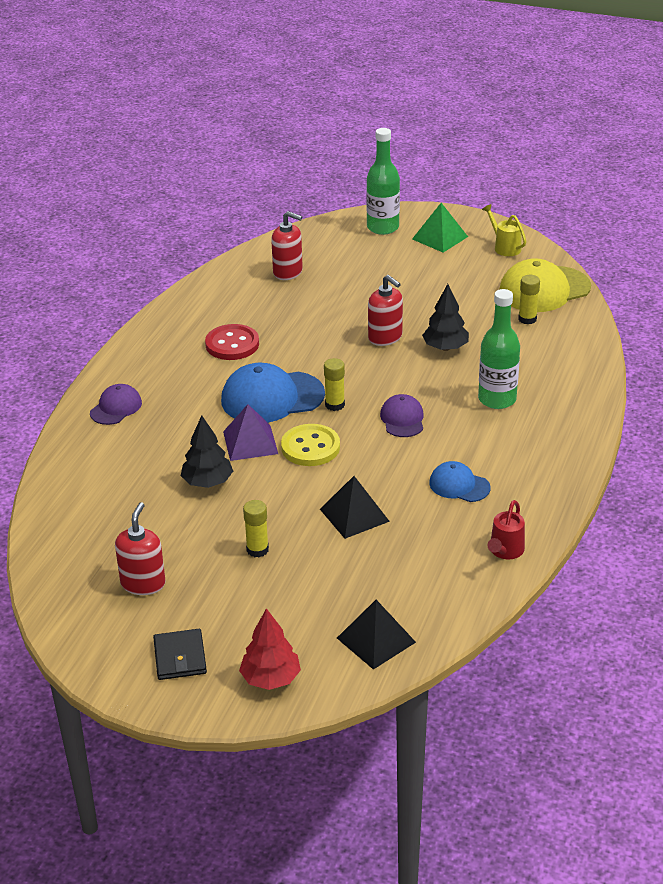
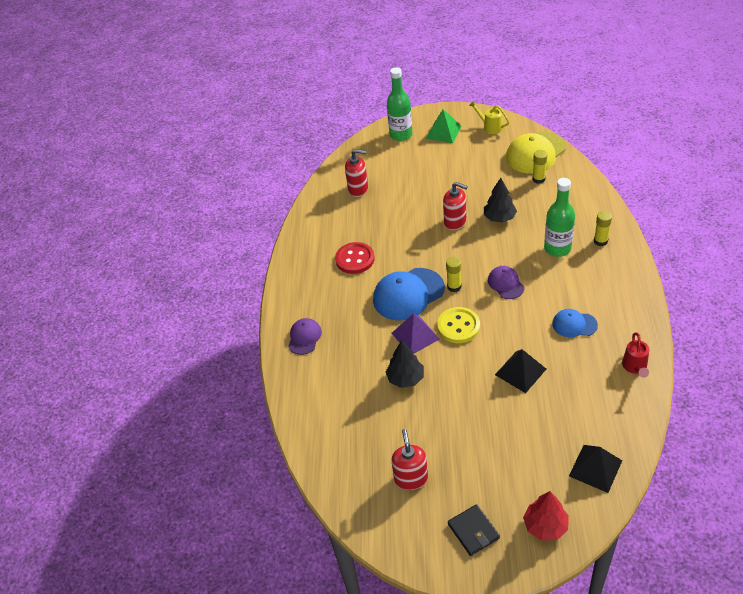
camera: 15 degrees left, 10 degrees up
yellow glue stick [243,500,269,557] -> yellow glue stick moved to [594,211,612,246]

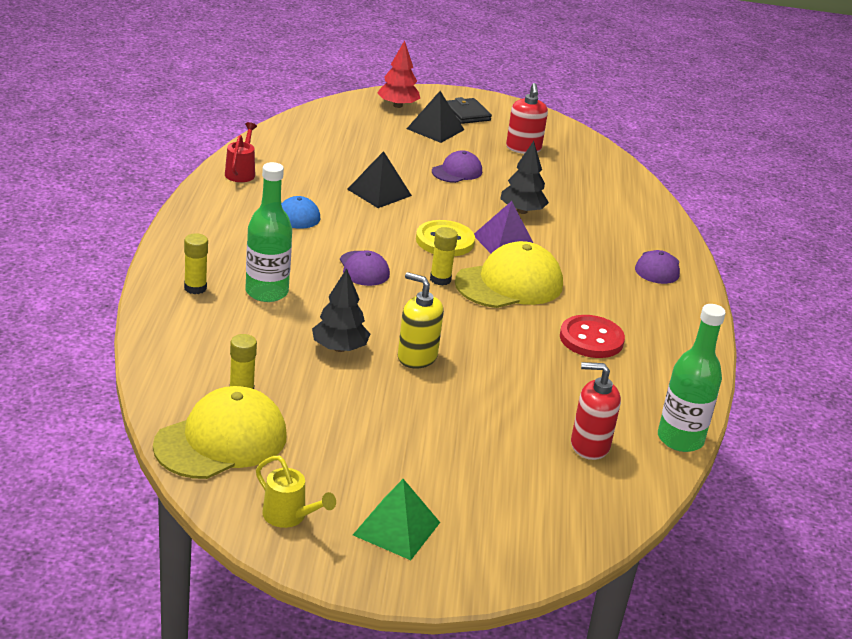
camera: 175 degrees right, 15 degrees down
blue cap [373,268,445,320] -> yellow cap [455,241,563,308]
green bottle [387,67,412,141] -> green bottle moved to [658,304,726,452]
red soap dispenser [443,182,468,230] -> yellow soap dispenser [398,272,444,369]
black pyramid [569,445,622,493] -> black pyramid moved to [407,91,464,143]
none -> purple cap [432,151,482,183]

